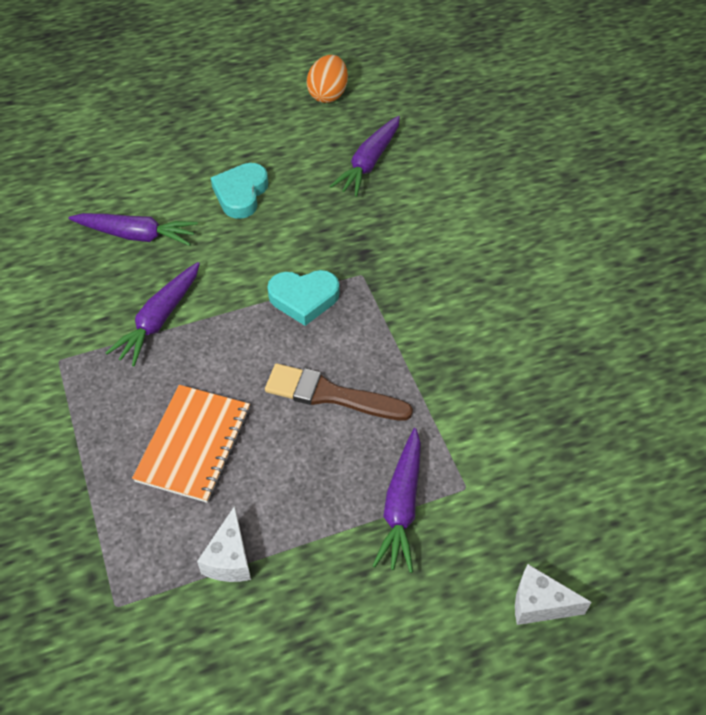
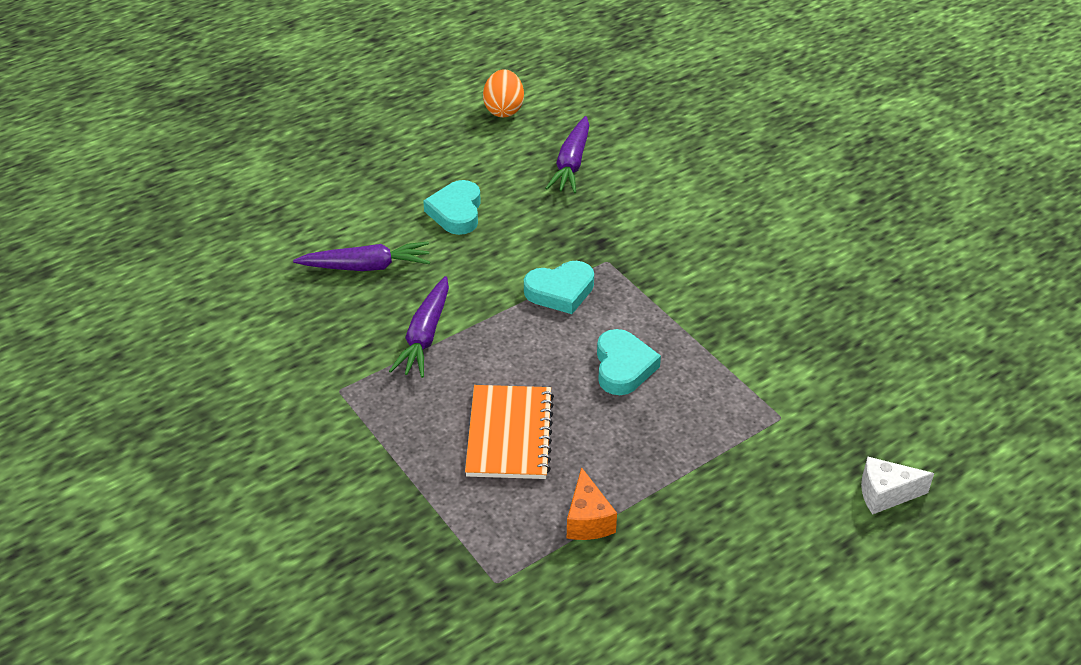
camera: 15 degrees left, 10 degrees down
white cheese [197,506,251,582] -> orange cheese [567,467,617,540]
brown brush [265,363,413,421] -> turquoise heart [597,329,661,395]
purple carrot [372,428,421,573] -> none

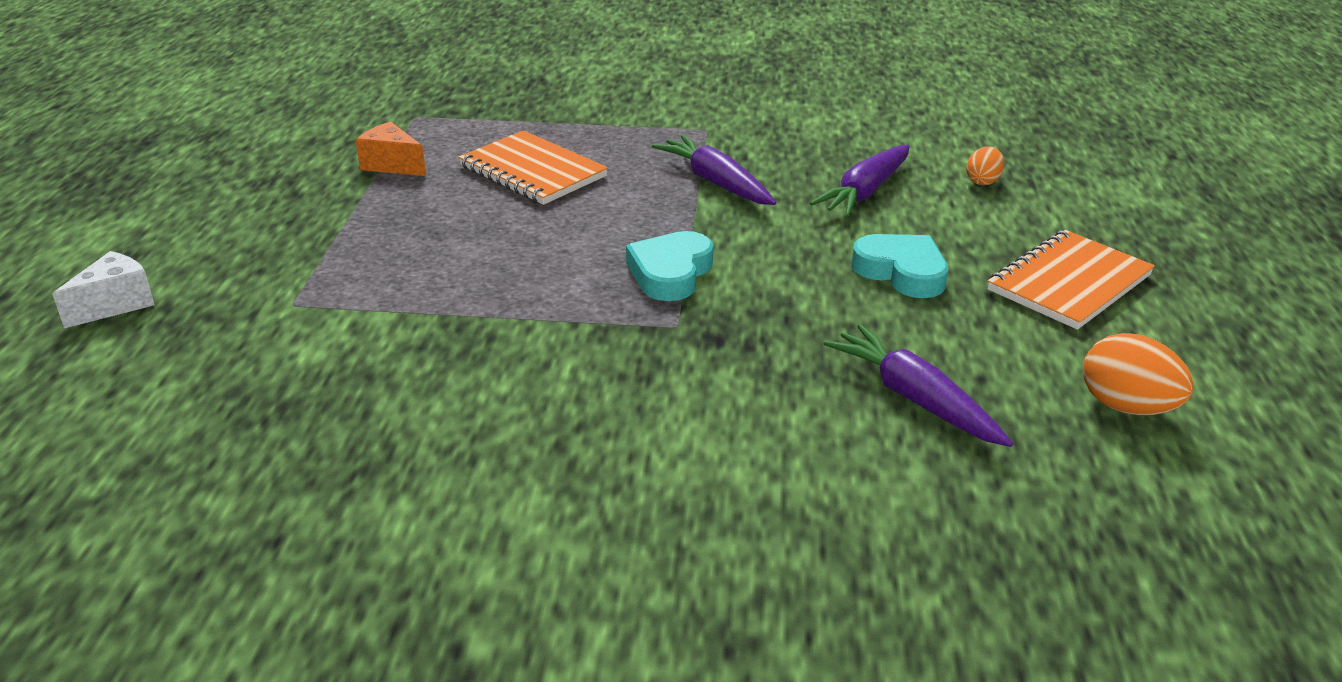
camera: 130 degrees right, 10 degrees down
turquoise heart [597,329,661,395] -> none
none -> orange egg [966,146,1004,185]
none -> orange notebook [988,230,1155,330]

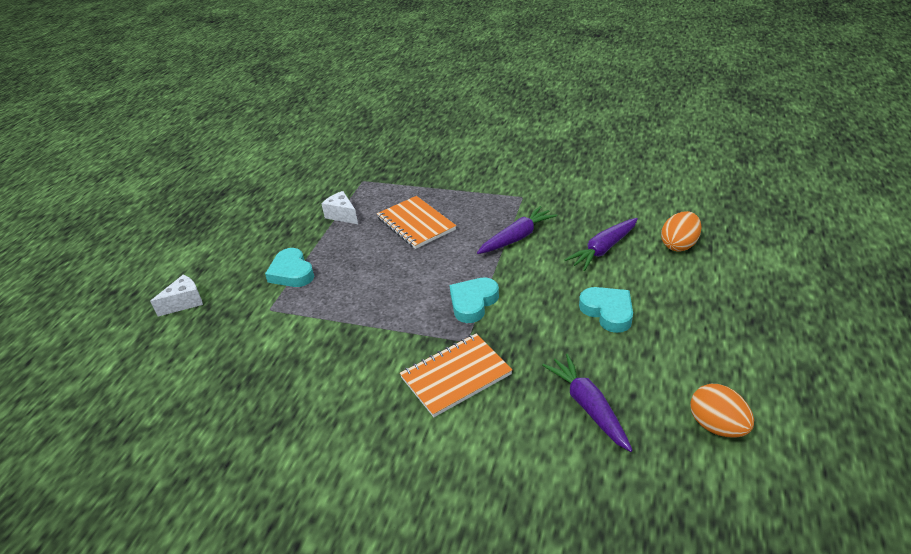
camera: 15 degrees right, 5 degrees up
orange cheese [356,122,426,176] -> white cheese [321,191,358,224]
purple carrot [652,135,776,205] -> purple carrot turned 75 degrees clockwise [477,206,557,254]
orange egg [966,146,1004,185] -> orange egg [661,211,702,251], size x1.64
orange notebook [988,230,1155,330] -> orange notebook moved to [400,334,512,417]
none -> turquoise heart [265,248,314,287]

